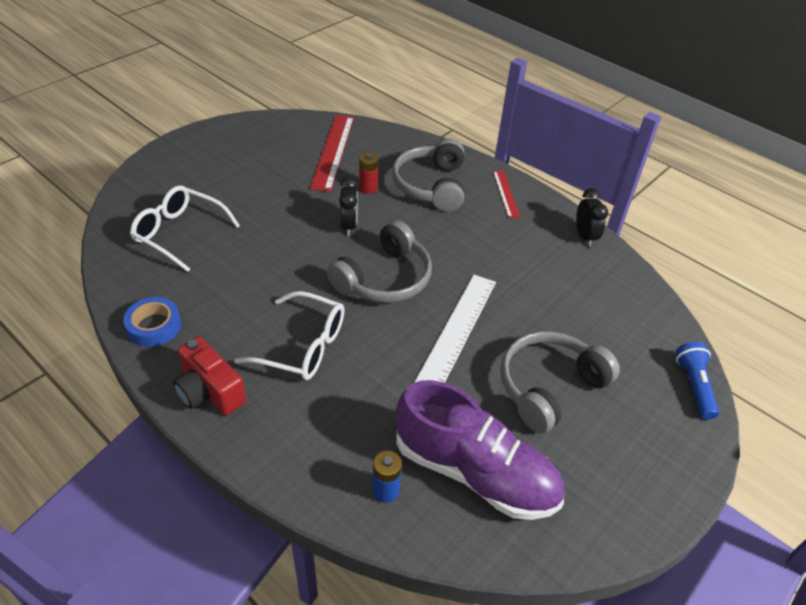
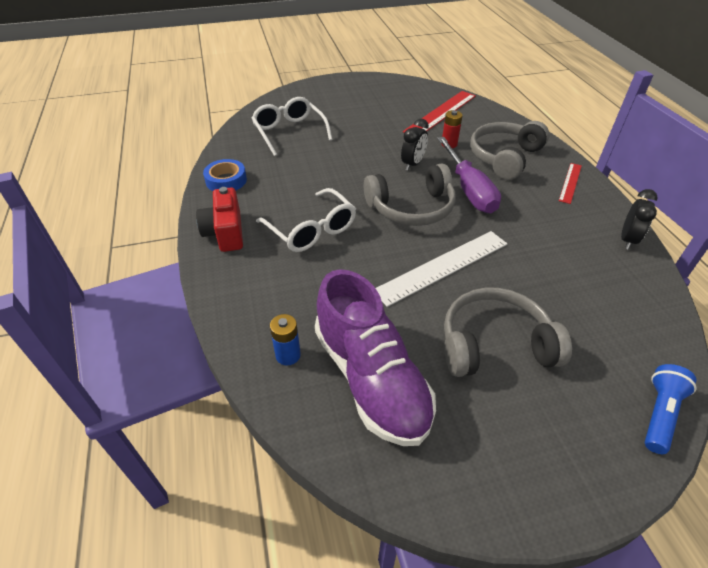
camera: 35 degrees right, 0 degrees up
none -> purple screwdriver [437,137,501,213]

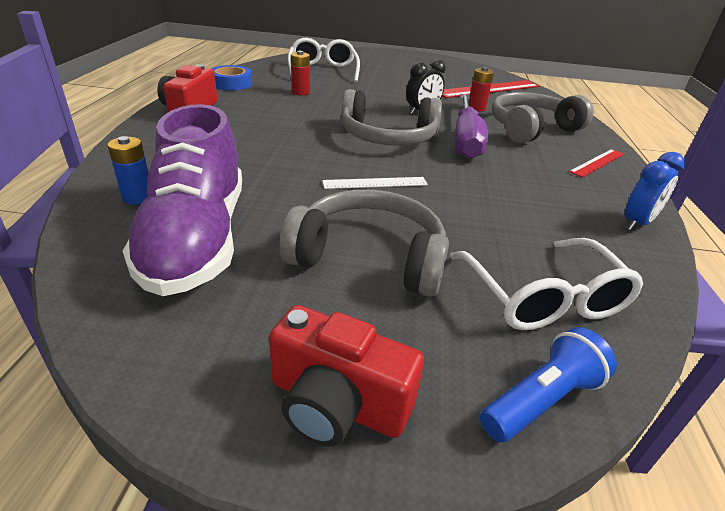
camera: 20 degrees right, 10 degrees down
white glasses [256,188,356,252] -> white glasses moved to [450,238,643,330]
white ruler [376,231,507,307] -> white ruler [322,177,428,189], size x0.55
black clock [621,189,658,250] -> blue clock [625,152,686,231]
none -> red camera [269,305,424,446]
none -> red battery [291,51,310,95]

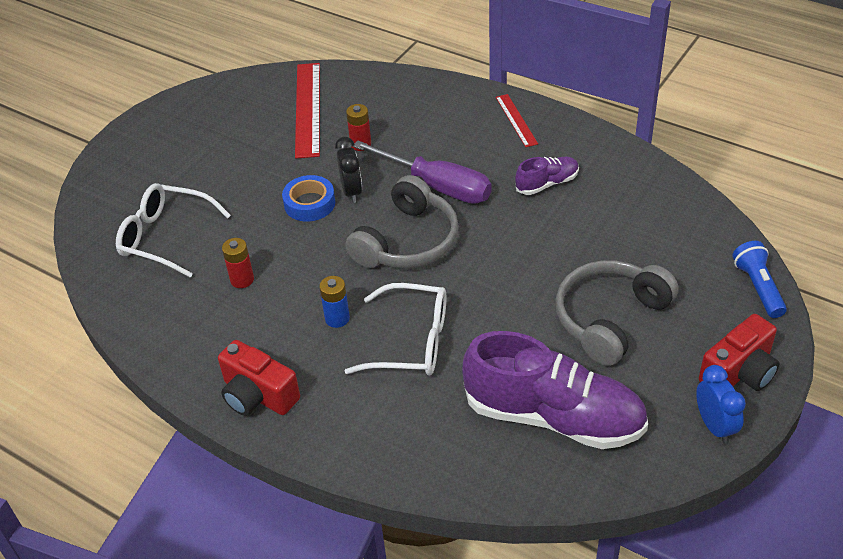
camera: 60 degrees left, 10 degrees up
blue battery [107,136,148,205] -> blue battery moved to [319,276,350,328]
blue tape [211,65,252,90] -> blue tape moved to [282,175,335,222]
white ruler [322,177,428,189] -> none
white glasses [450,238,643,330] -> white glasses moved to [345,283,446,376]
grey headphones [492,92,594,143] -> none
blue clock [625,152,686,231] -> blue clock moved to [696,365,746,444]
none -> purple shoe [515,157,579,195]

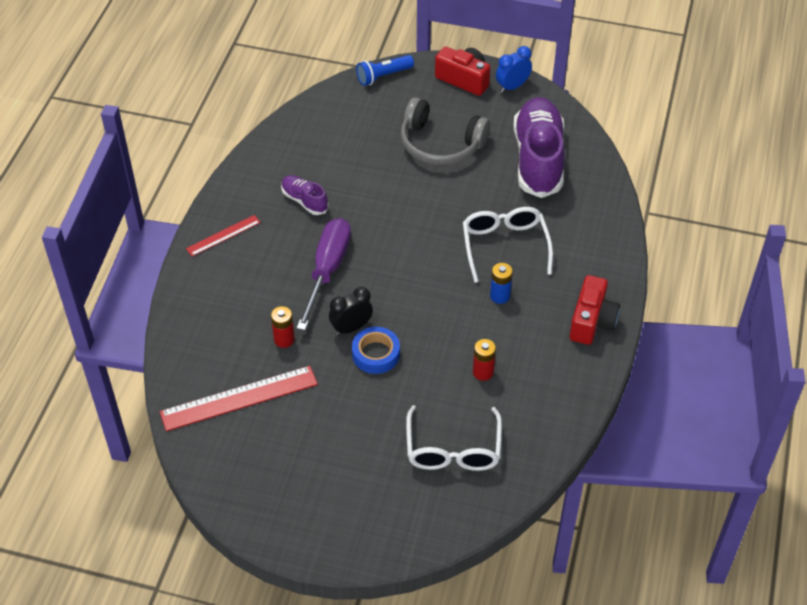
camera: 110 degrees left, 5 degrees up
grey headphones [346,175,459,268] -> none

